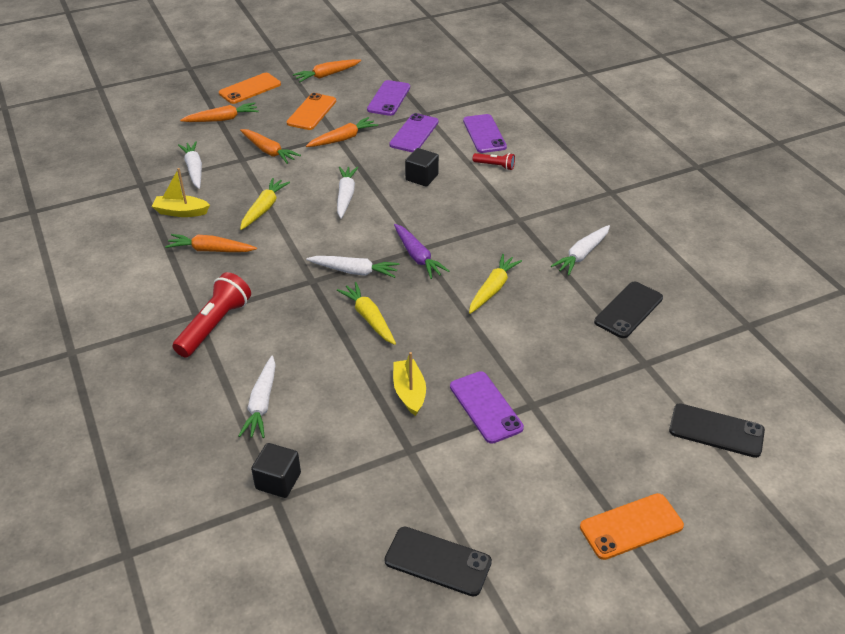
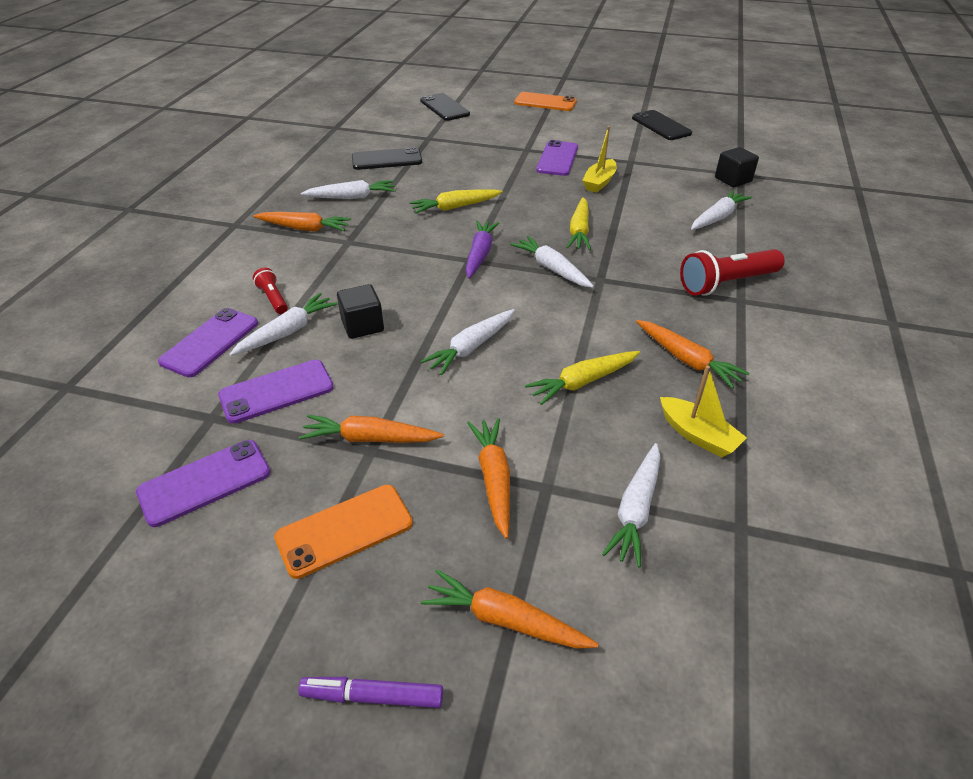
camera: 140 degrees left, 0 degrees up
orange phone [219,73,281,104] -> purple marker [298,677,443,708]
orange carrot [293,59,361,82] -> orange carrot moved to [253,212,351,232]
none -> white carrot [229,293,338,356]

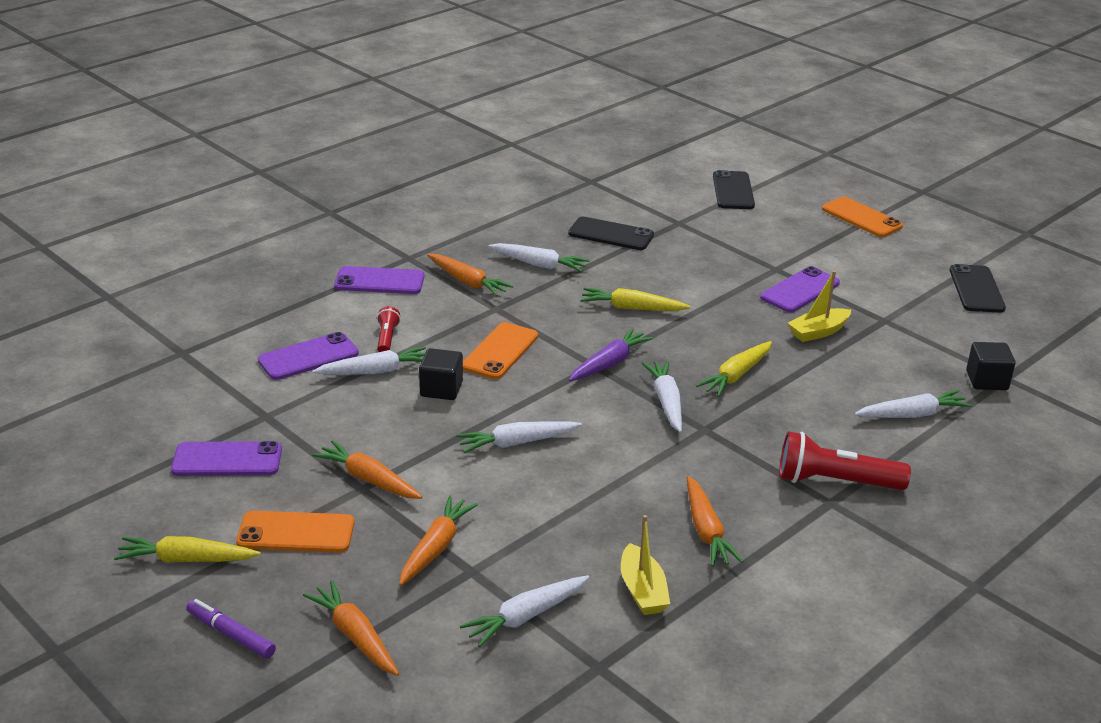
camera: 30 degrees right, 10 degrees down
purple phone [218,360,334,424] -> purple phone moved to [334,266,425,294]
yellow carrot [525,351,640,405] -> yellow carrot moved to [114,536,261,563]
none -> orange phone [463,322,538,379]

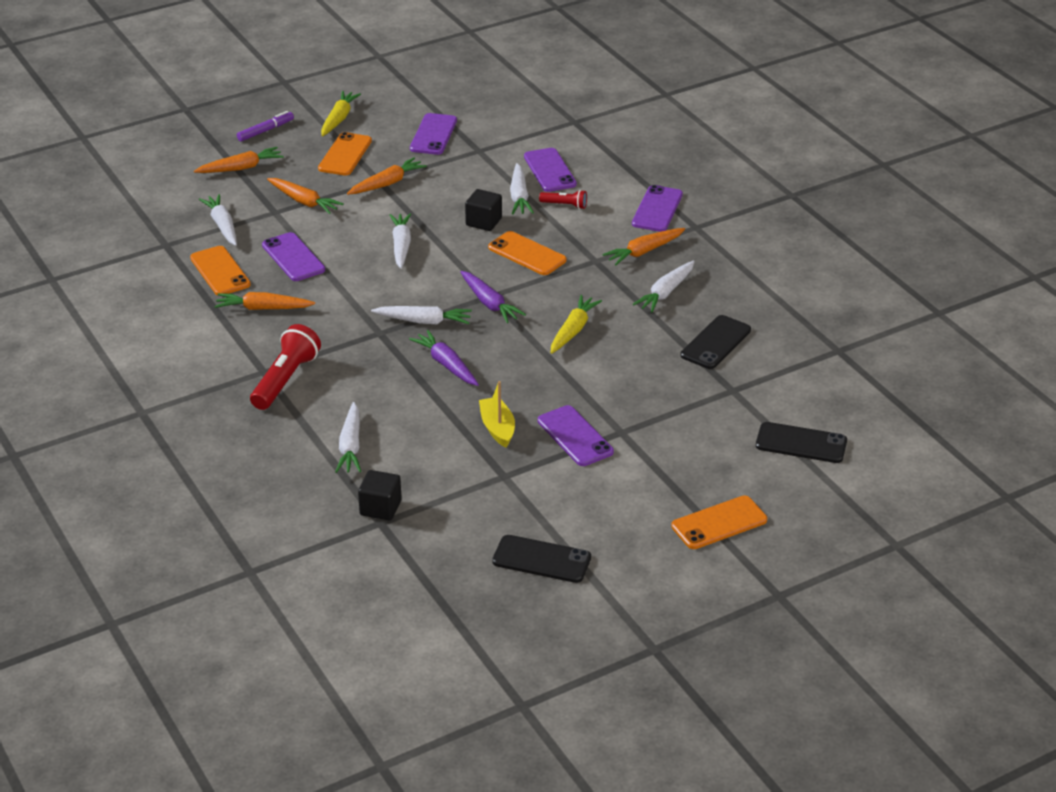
camera: 105 degrees right, 5 degrees up
yellow boat [621,515,670,615] -> orange phone [190,246,251,296]
yellow carrot [696,341,772,397] -> purple carrot [409,330,479,386]
none -> purple phone [262,232,325,281]

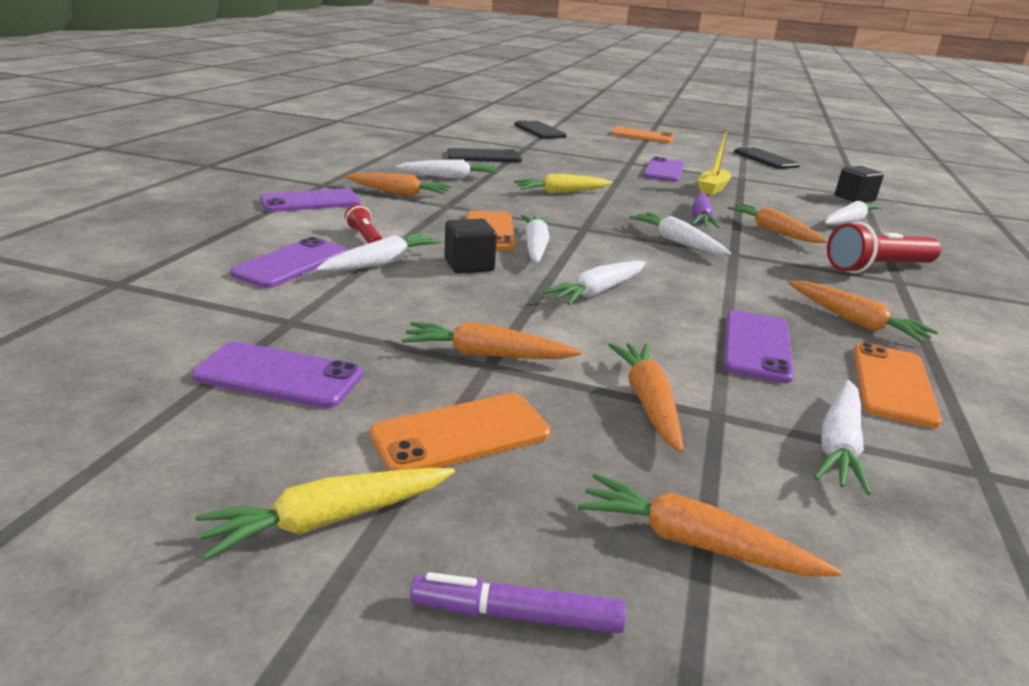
camera: 135 degrees left, 10 degrees down
purple phone [410,113,457,155] -> purple phone turned 45 degrees clockwise [192,342,363,408]
purple carrot [460,271,526,323] -> none
none -> white carrot [521,215,550,263]
none -> orange carrot [727,204,828,243]

